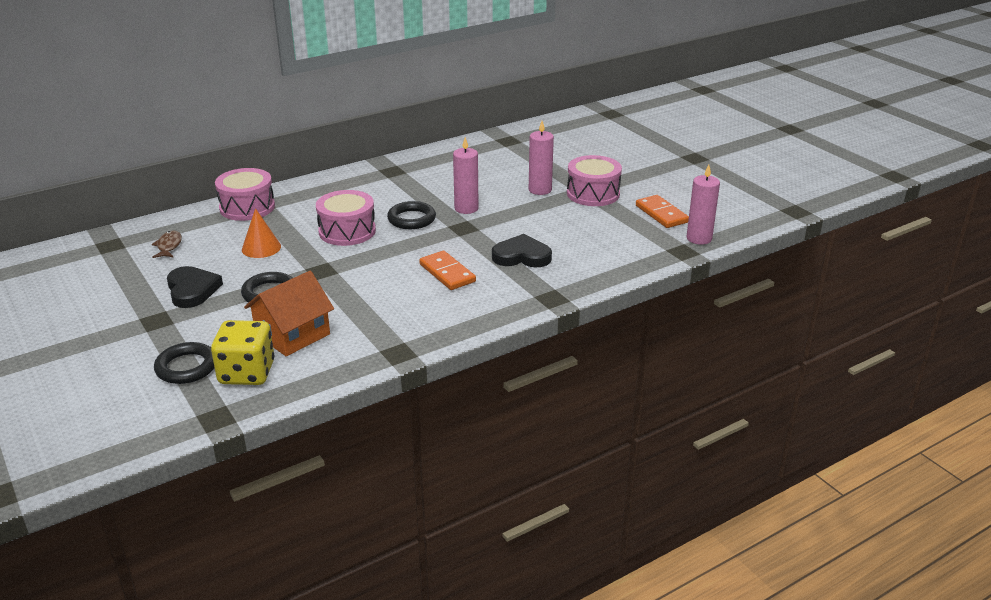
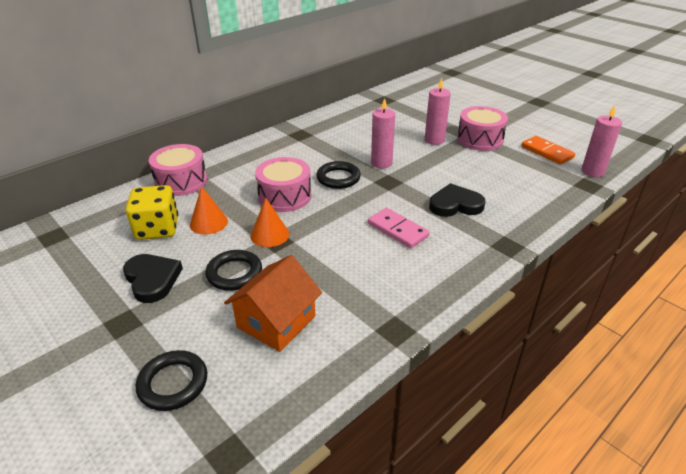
camera: 10 degrees left, 5 degrees up
brown fish [152,231,182,258] -> none
yellow dice [211,320,274,385] -> yellow dice moved to [126,185,178,240]
orange domino [419,251,476,290] -> pink domino [368,208,430,248]
none -> orange cone [250,198,289,247]

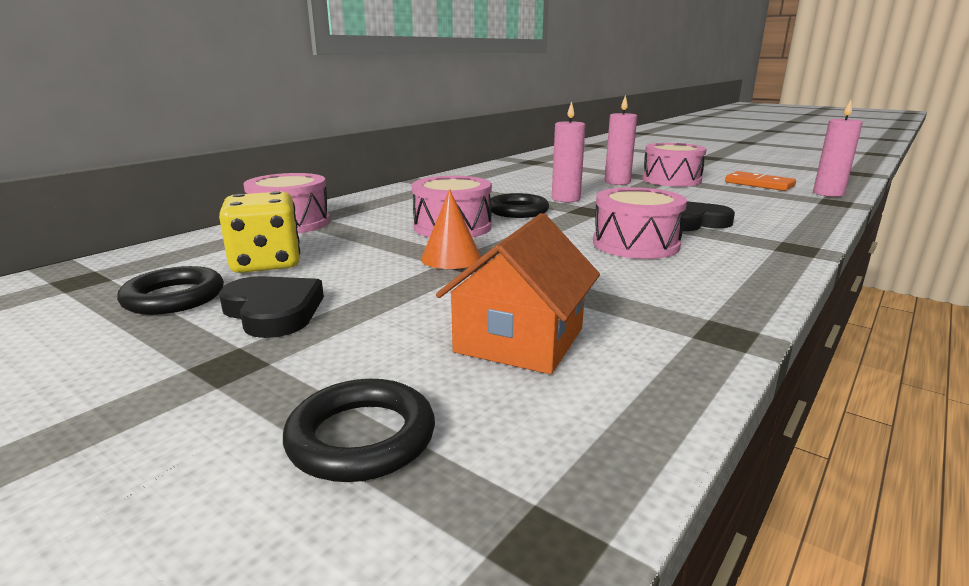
camera: 10 degrees left, 15 degrees down
orange cone [190,186,228,235] -> none
black ring [205,250,262,291] -> black ring moved to [117,266,224,315]
pink domino [368,208,430,248] -> pink drum [593,187,687,259]

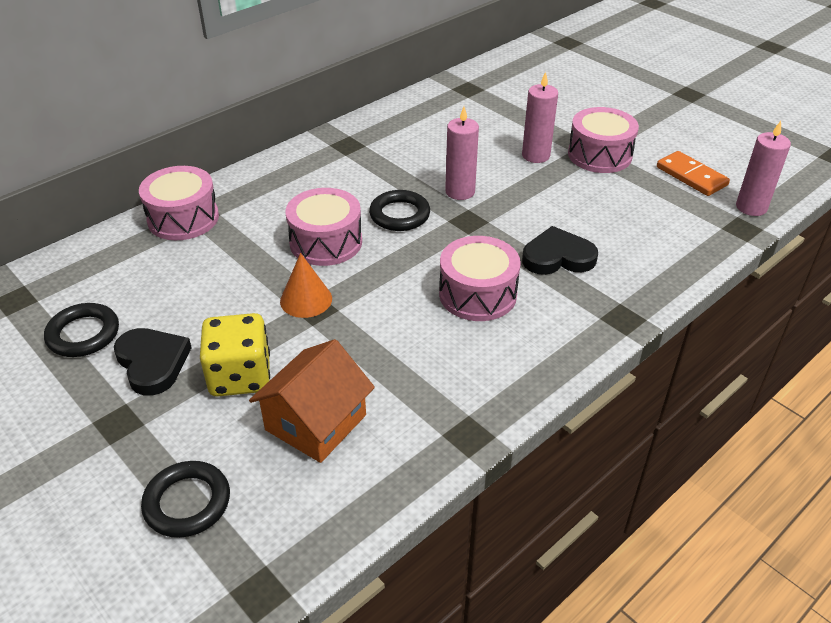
camera: 10 degrees right, 20 degrees up
yellow dice [219,191,300,273] -> yellow dice moved to [200,313,270,397]

